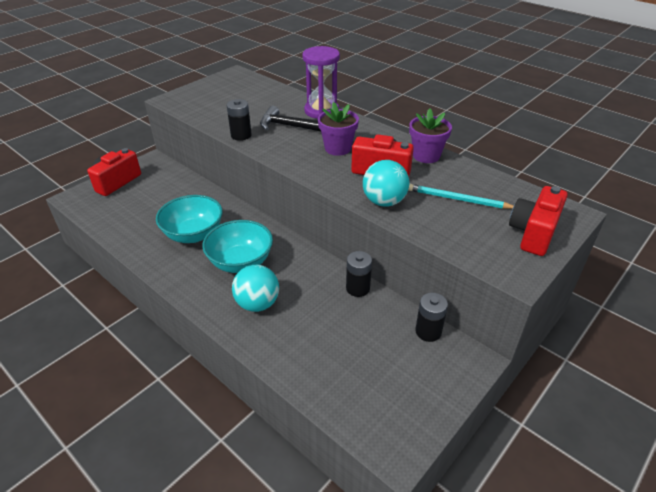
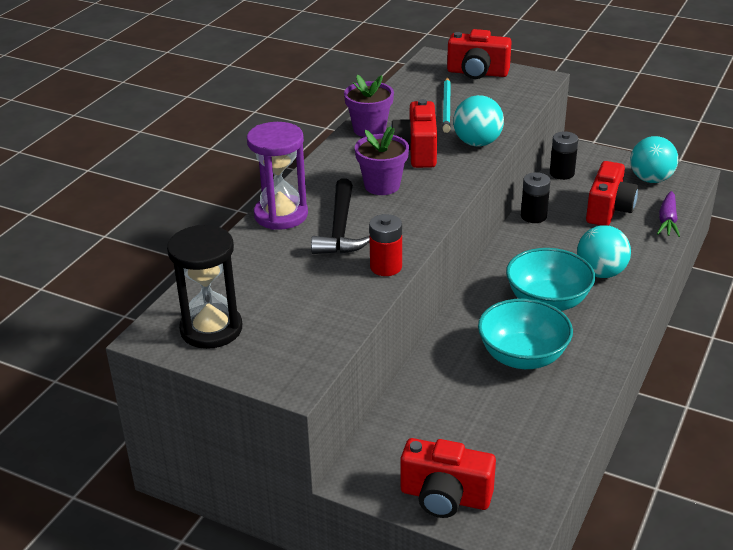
camera: 105 degrees left, 5 degrees down
black battery [227,99,252,141] -> red battery [369,214,402,276]
none -> black hourglass [167,225,242,349]
none -> red camera [586,161,638,226]
none -> turquoise ball [630,136,678,183]
none -> purple carrot [657,191,680,237]

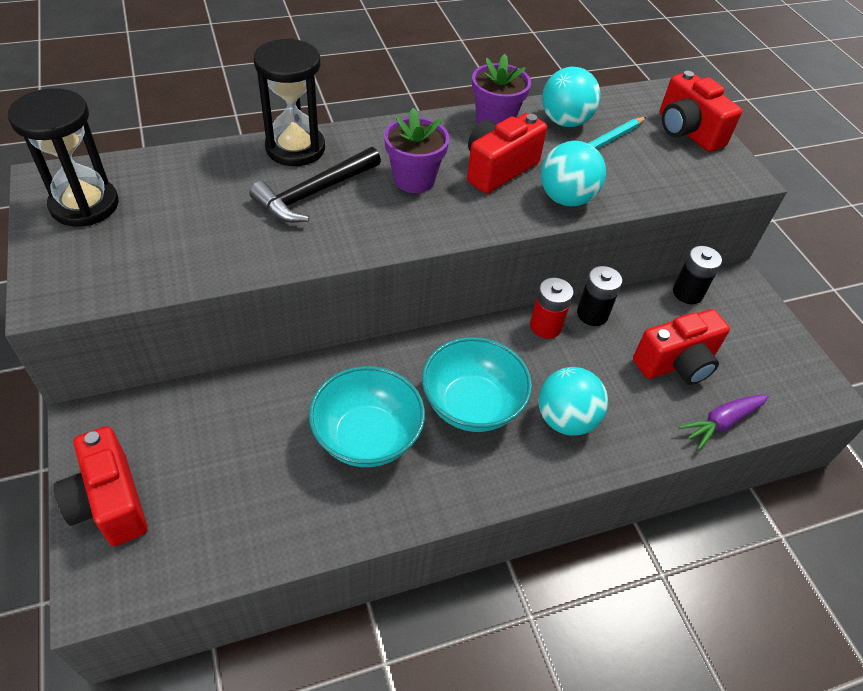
camera: 40 degrees right, 15 degrees up
purple hourglass [247,122,308,230] -> black hourglass [254,38,325,166]
red battery [369,214,402,276] -> red battery moved to [530,278,573,339]
turquoise ball [630,136,678,183] -> turquoise ball moved to [542,67,601,127]

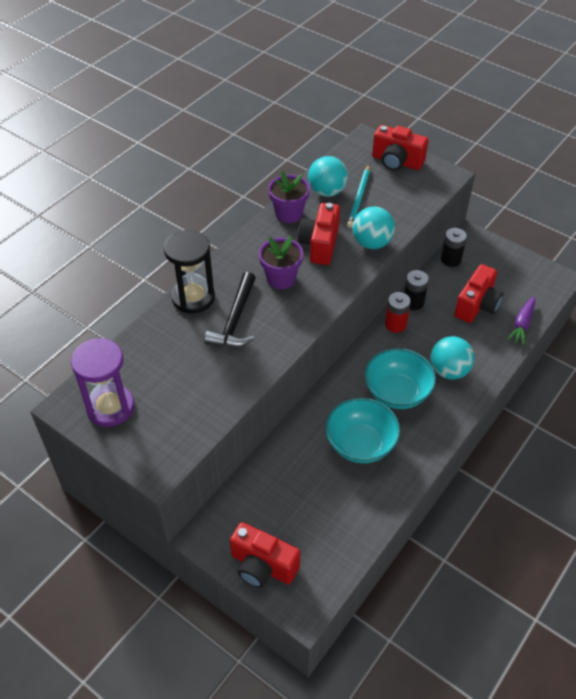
camera: 30 degrees left, 0 degrees up
black hourglass [8,88,119,227] -> purple hourglass [71,338,134,427]

